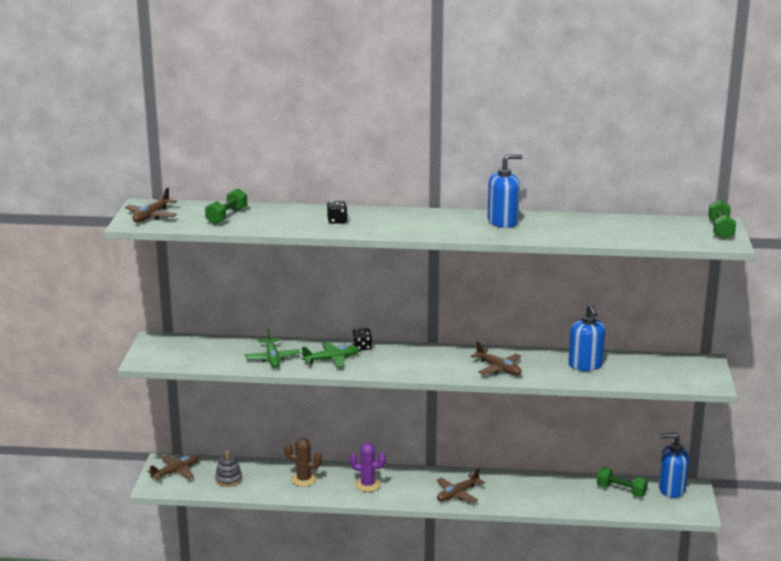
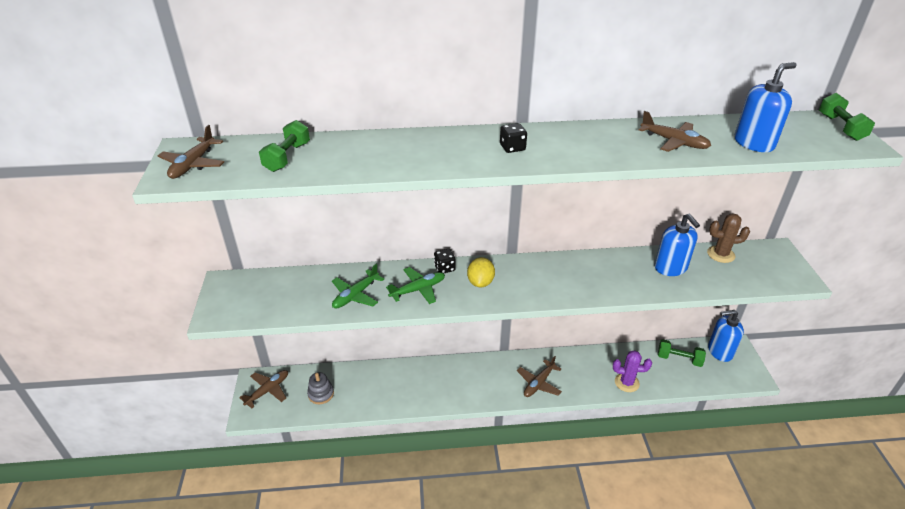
camera: 10 degrees left, 15 degrees up
green plane [245,328,300,368] -> green plane turned 60 degrees clockwise [332,264,384,308]
brown cactus [284,438,322,487] -> brown cactus moved to [707,213,750,263]
black dice [327,201,347,224] -> black dice moved to [500,123,527,153]
purple cactus [349,443,386,492] -> purple cactus moved to [613,350,652,392]
brown plane [470,341,522,376] -> brown plane moved to [639,111,711,152]
blue soap dispenser [487,154,523,228] -> blue soap dispenser moved to [735,62,797,152]
none -> yellow lemon [467,257,495,287]

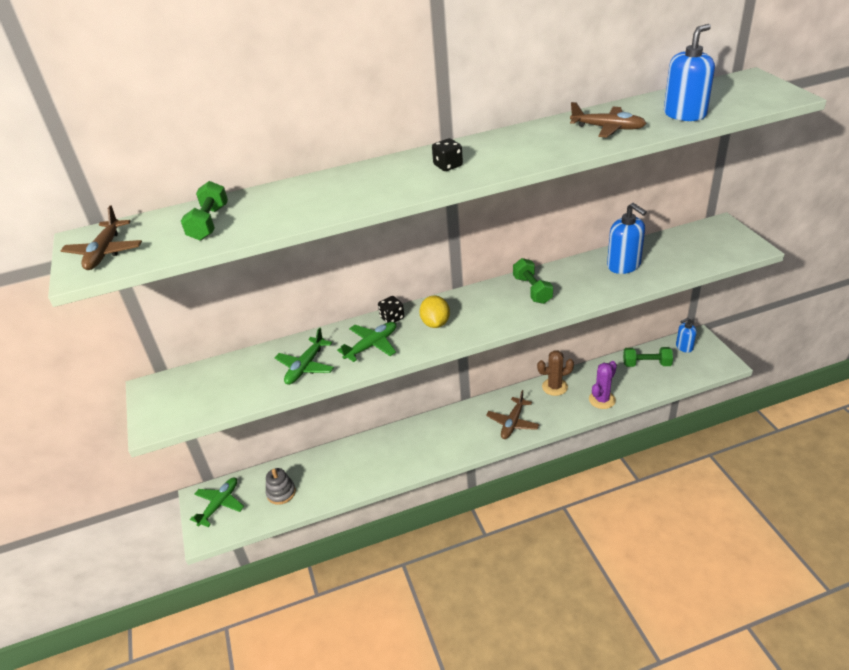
camera: 10 degrees left, 0 degrees up
brown plane [239,370,288,409] -> green plane [190,478,244,527]
purple cactus [613,350,652,392] -> purple cactus turned 45 degrees counterclockwise [589,361,617,409]
brown cactus [707,213,750,263] -> brown cactus moved to [537,350,574,396]
blue soap dispenser [708,310,744,362] -> blue soap dispenser [676,318,697,353], size x0.62
green dumbbell [819,93,875,141] -> green dumbbell moved to [513,258,553,304]

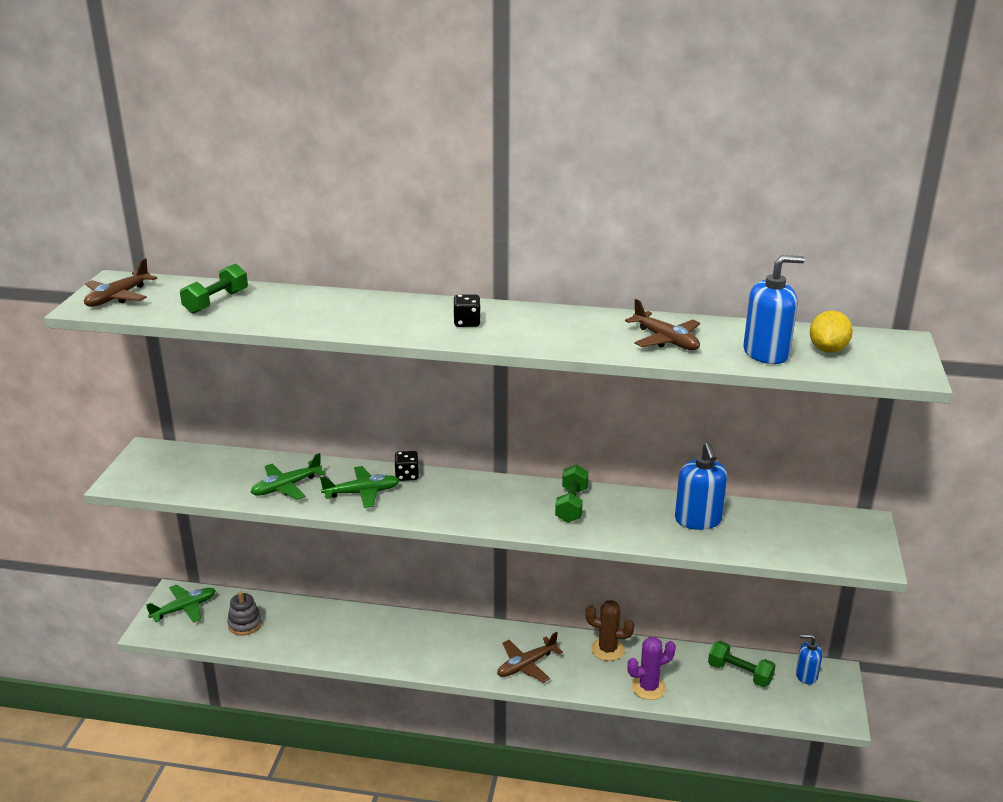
camera: 25 degrees right, 10 degrees down
yellow lemon [419,296,450,328] -> yellow lemon moved to [810,311,853,353]

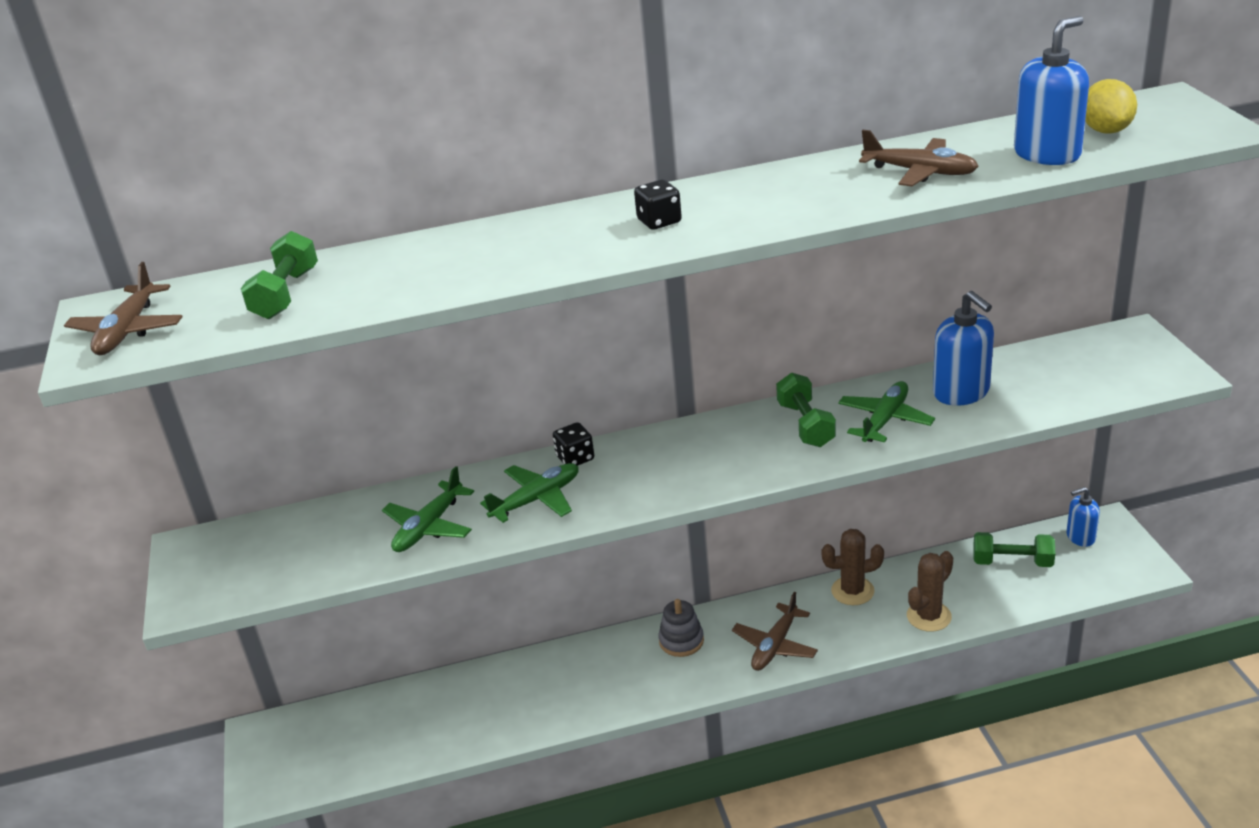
camera: 20 degrees left, 5 degrees up
green plane [146,585,216,623] -> green plane moved to [838,381,935,443]
grey stacking toy [227,591,262,636] -> grey stacking toy moved to [658,599,704,657]
purple cactus [627,637,676,700] -> brown cactus [907,551,953,632]

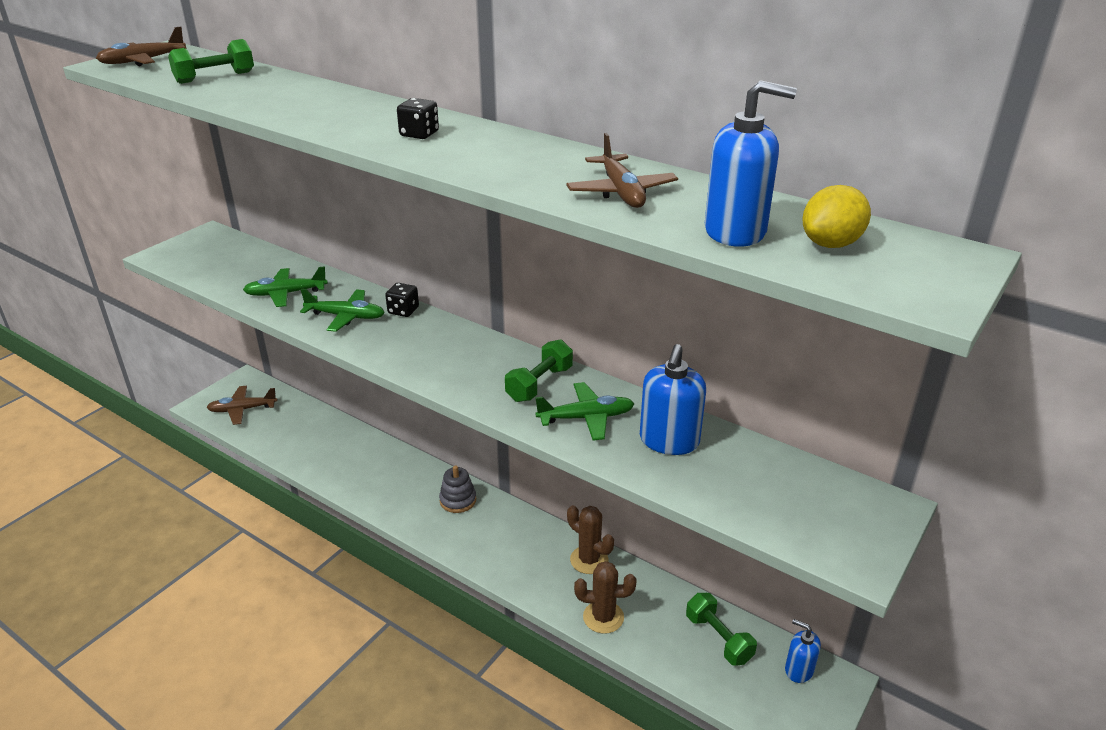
camera: 45 degrees right, 0 degrees up
brown plane [732,592,818,671] -> brown plane moved to [206,386,278,425]

